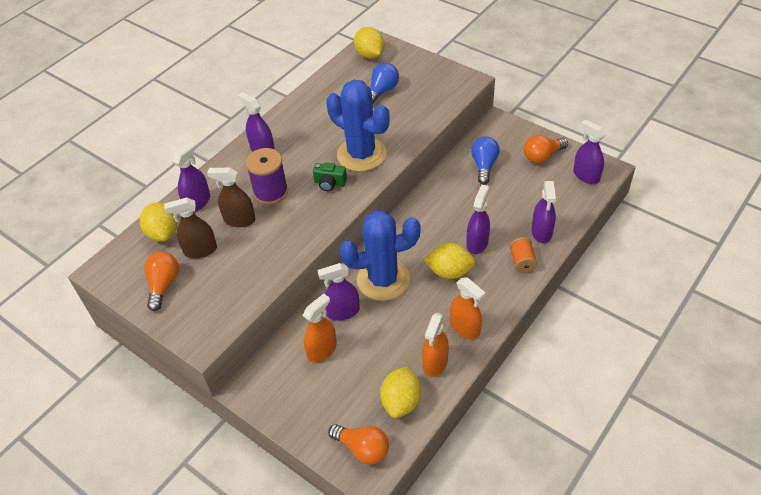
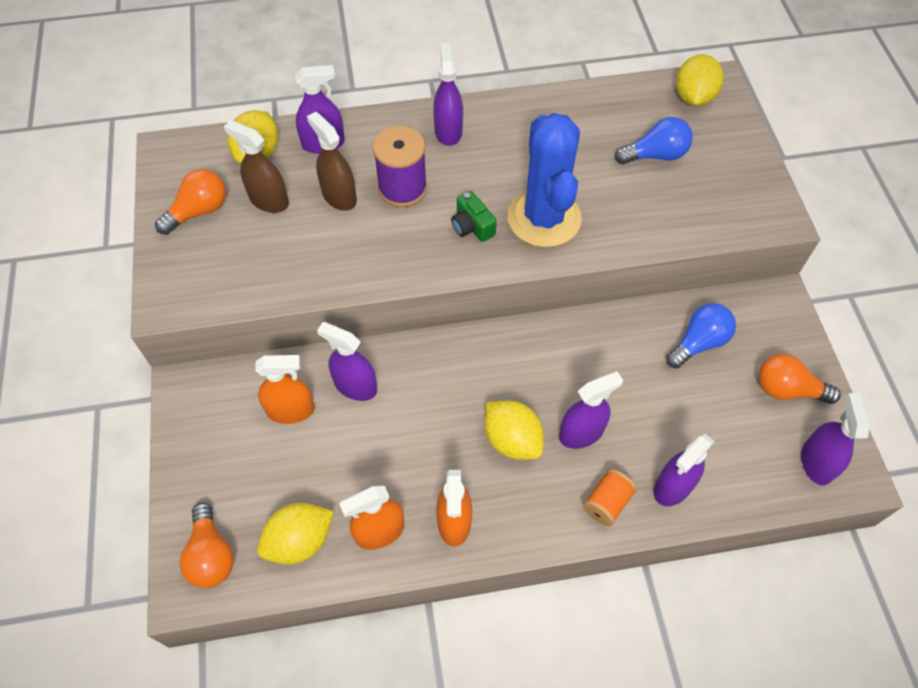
camera: 40 degrees right, 10 degrees up
blue cactus [340,210,421,301] -> none

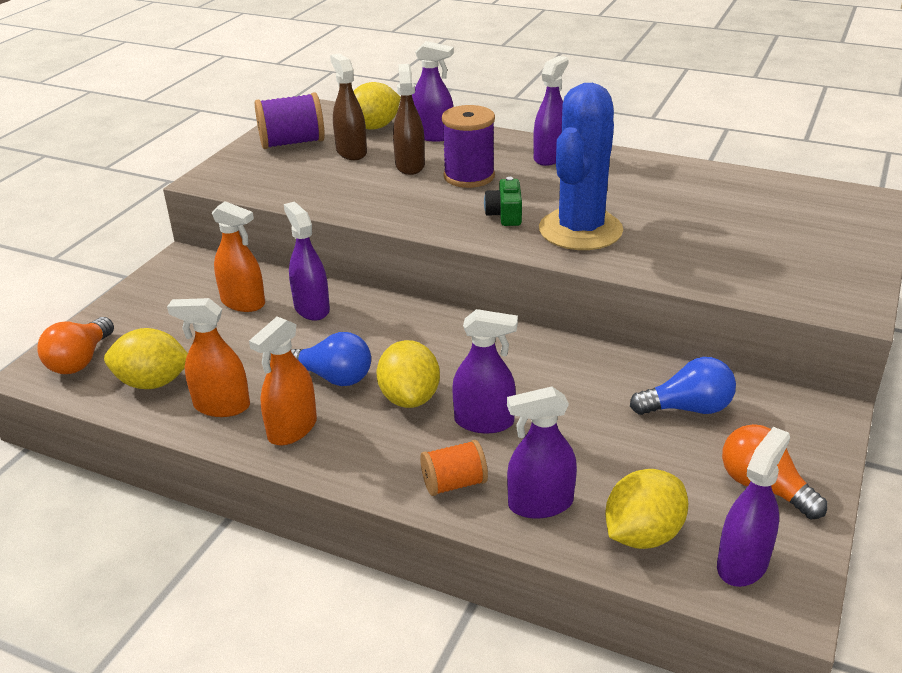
camera: 35 degrees right, 25 degrees down
orange light bulb [155,169,226,235] -> purple spool [255,92,325,149]
blue light bulb [615,117,693,164] -> blue light bulb moved to [291,332,371,386]
yellow lemon [676,54,723,106] -> yellow lemon moved to [605,469,688,549]

